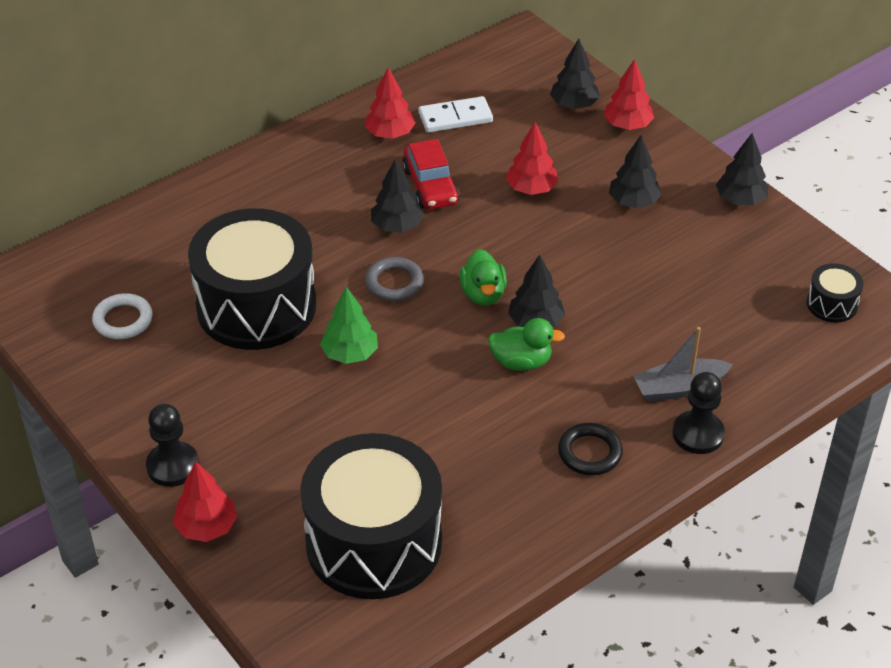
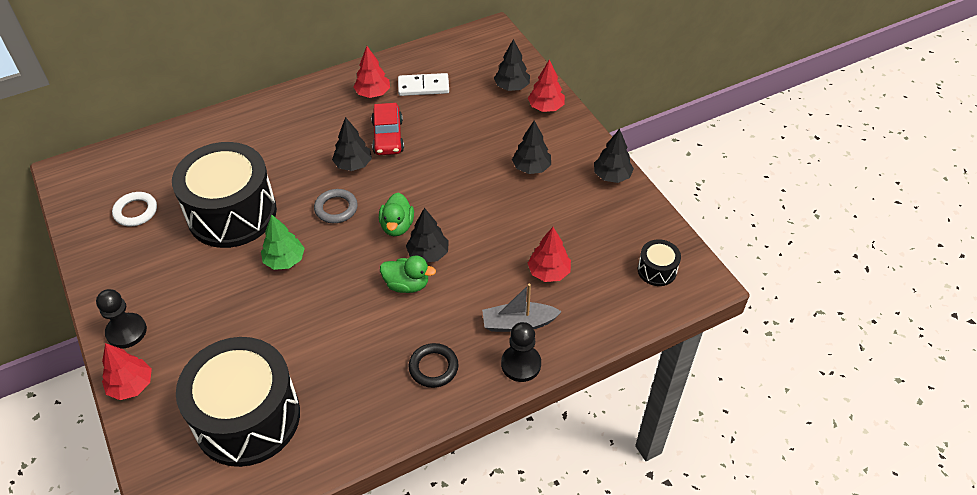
camera: 10 degrees right, 5 degrees up
red tree [506,122,558,195] -> red tree moved to [527,227,571,282]

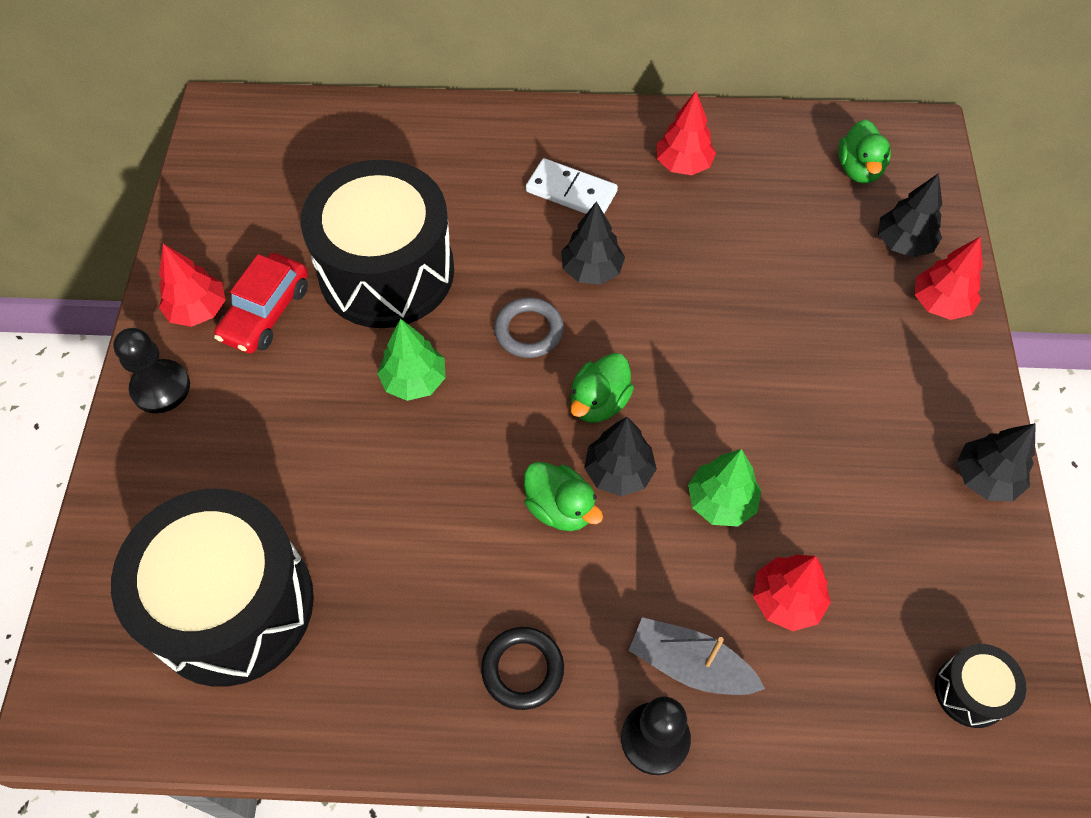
camera: 30 degrees right, 10 degrees up
red tree [102,343,152,400] -> red tree moved to [159,244,226,327]
white ring [112,192,157,226] -> none
red car [371,103,404,155] -> red car moved to [214,253,308,354]
white domino [398,73,449,96] -> white domino moved to [526,158,618,214]
black tree [512,121,551,174] -> none
none -> green tree [688,449,761,527]
none -> green duck [838,119,891,183]

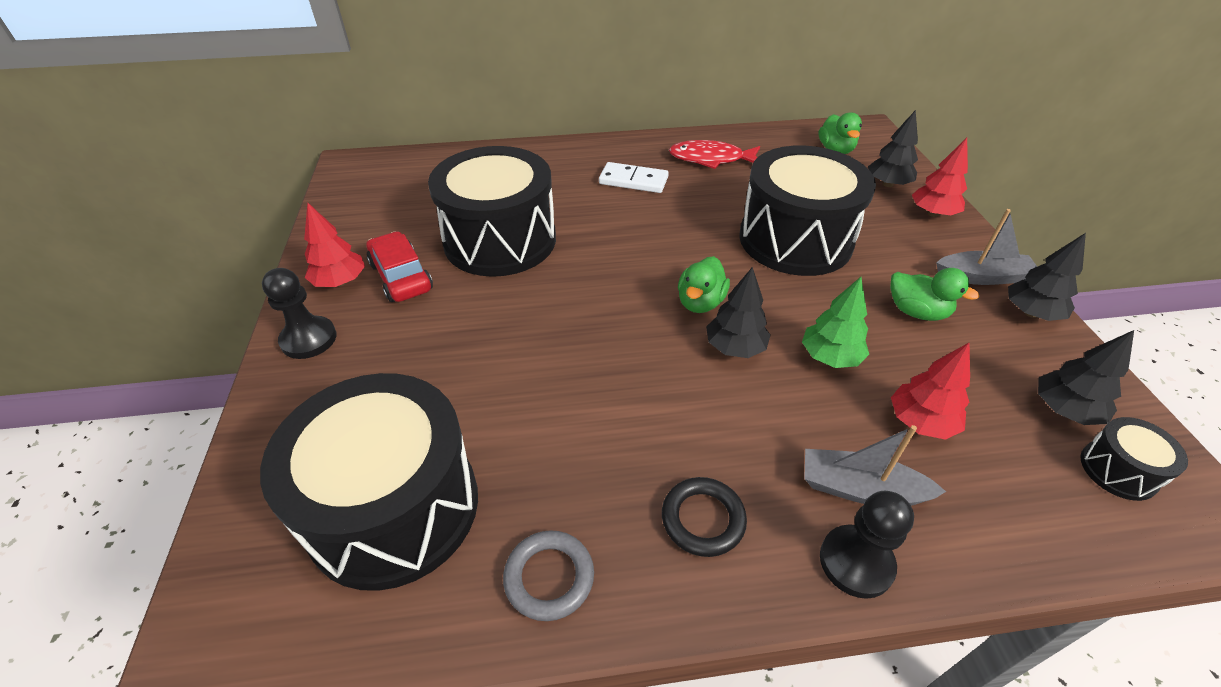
camera: 10 degrees left, 15 degrees down
red car [214,253,308,354] -> red car turned 135 degrees clockwise [367,231,433,302]
green tree [377,319,446,401] -> none
grey ring [494,297,564,358] -> grey ring moved to [503,530,594,621]
green duck [524,462,603,531] -> green duck moved to [890,268,979,321]
black tree [561,201,625,285] -> black tree moved to [1038,330,1134,425]
red tree [657,91,716,175] -> red fish [669,140,760,169]
none -> black drum [739,146,876,276]
none -> grey boat [936,209,1037,285]

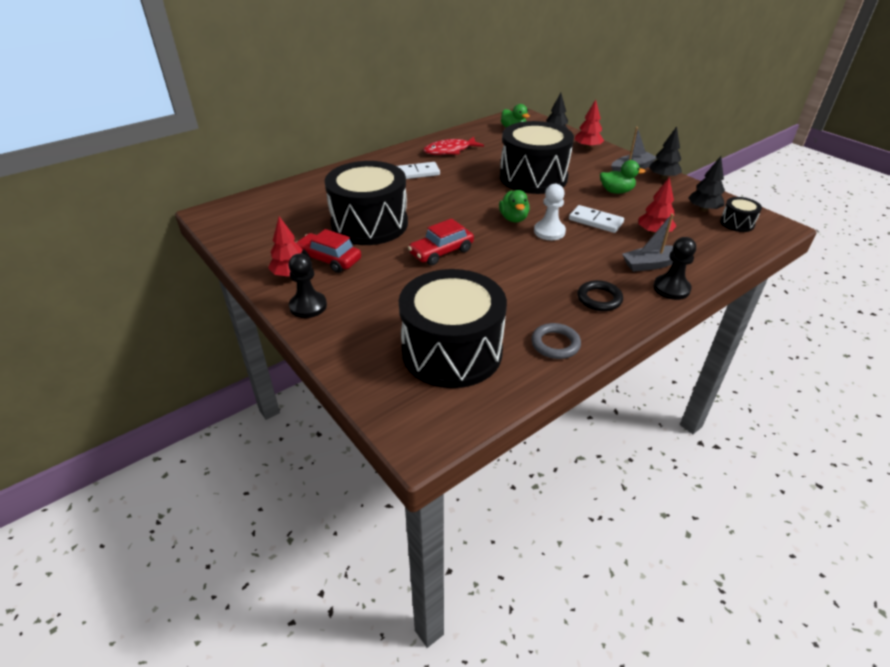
camera: 30 degrees left, 5 degrees down
black tree [706,267,771,358] -> white pawn [534,184,566,240]
green tree [802,277,869,368] -> white domino [569,205,624,233]
none -> red car [408,218,474,265]

